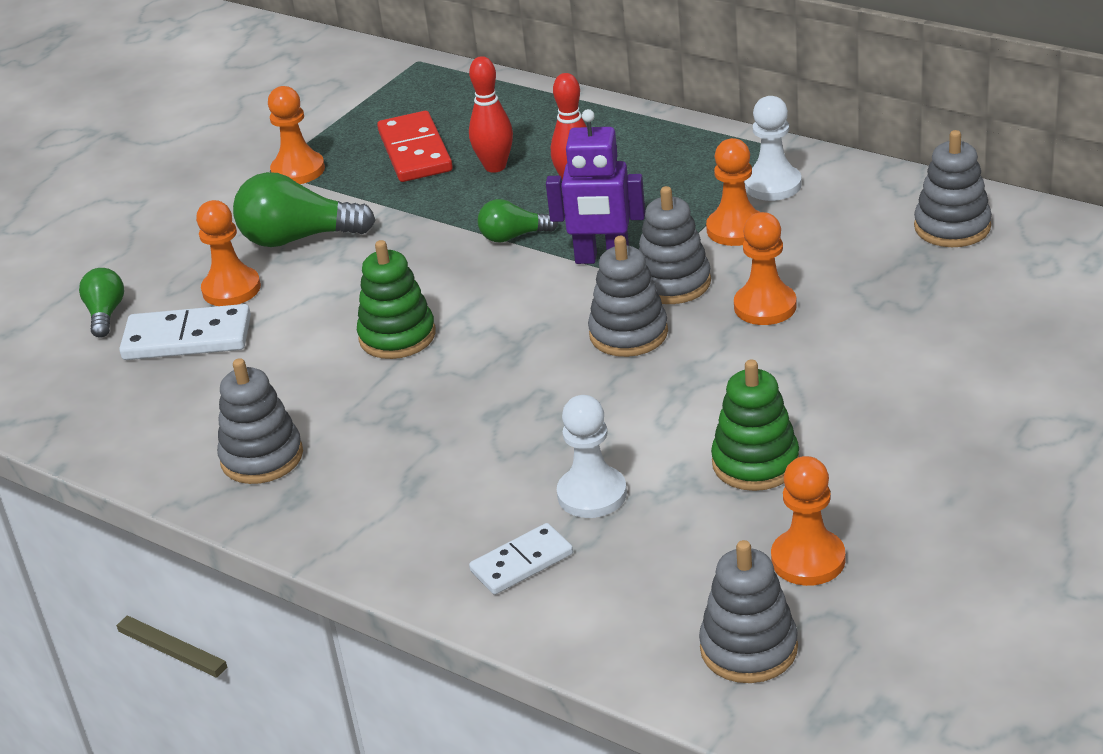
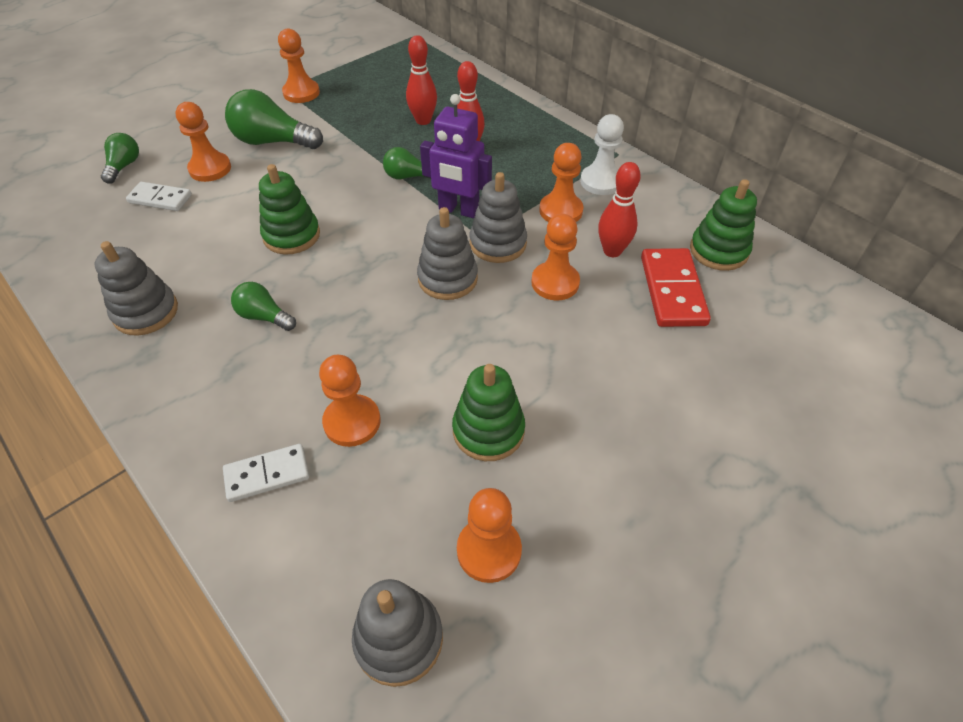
camera: 10 degrees right, 15 degrees up
white domino [119,304,251,360] -> white domino [126,182,192,211], size x0.65
red domino [377,111,453,182] -> red domino moved to [641,248,711,327]
white pawn [557,395,627,518] -> orange pawn [319,355,381,447]
grey stacking toy [914,130,992,247] -> green stacking toy [690,179,757,271]
none -> green light bulb [231,282,296,331]
none -> red bowling pin [598,162,641,257]

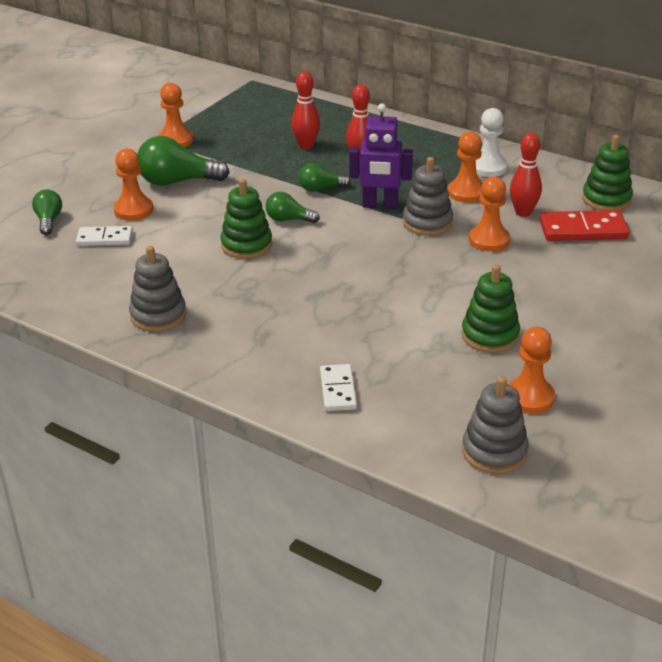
camera: 15 degrees left, 15 degrees down
white domino [223,444,309,502] -> white domino turned 60 degrees counterclockwise [320,364,357,411]
green light bulb [231,282,296,331] -> green light bulb moved to [265,192,320,223]
orange pawn [319,355,381,447] -> none
grey stacking toy [417,207,478,300] -> none
red domino [641,248,711,327] -> red domino turned 75 degrees counterclockwise [540,210,629,241]

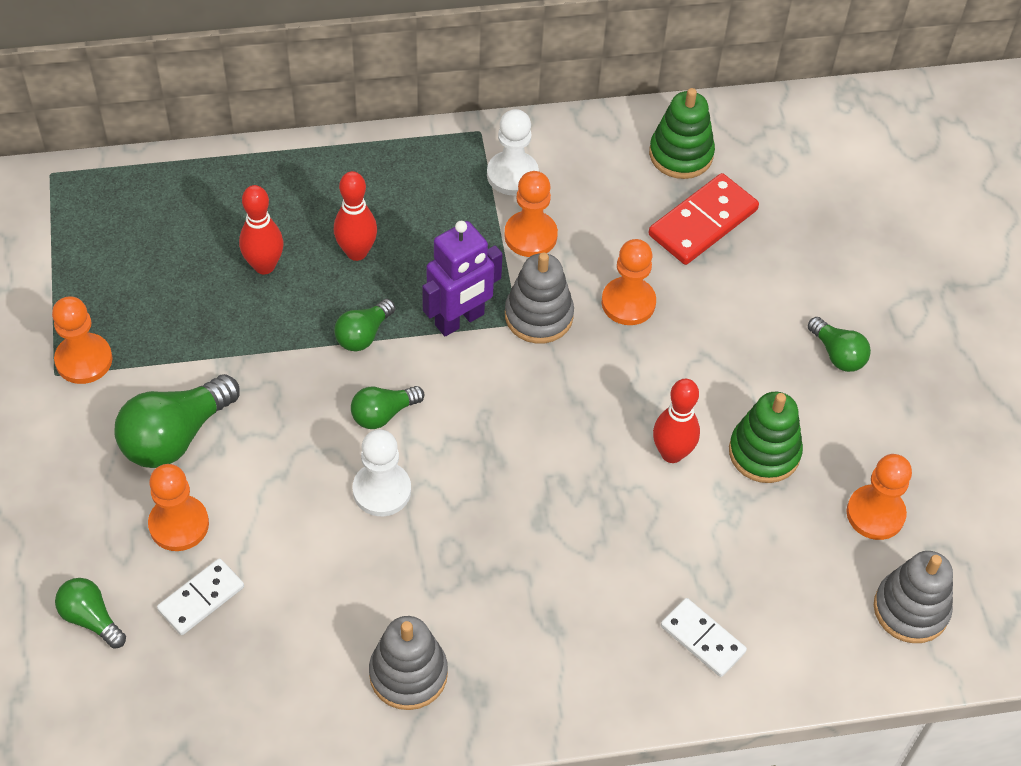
camera: 45 degrees left, 20 degrees up
green stacking toy [220,179,272,259] -> white pawn [352,429,411,516]
red bowling pin [510,133,542,217] -> red bowling pin moved to [653,379,700,463]
none -> green light bulb [808,317,871,372]

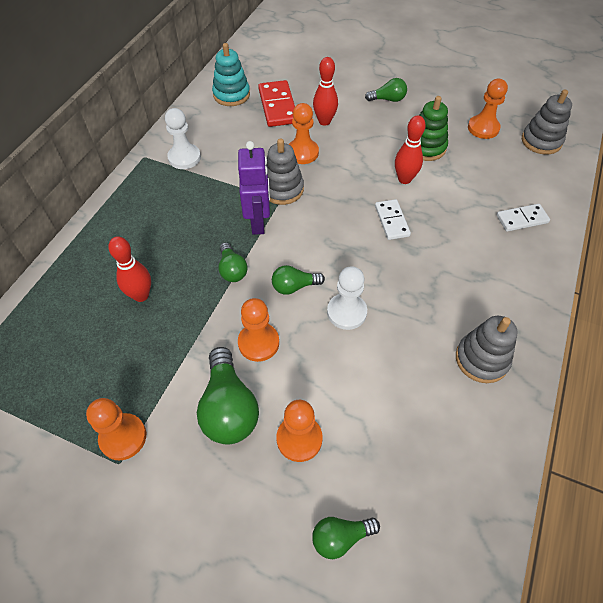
camera: 55 degrees left, 0 degrees up
white domino [157,558,244,635] -> white domino moved to [375,199,411,240]
red bowling pin [334,171,377,261] -> red bowling pin moved to [313,57,338,126]
green light bulb [351,386,424,429] -> green light bulb turned 75 degrees clockwise [272,265,325,295]
orange pawn [504,171,558,257] -> orange pawn moved to [238,298,279,362]
green stacking toy [649,88,715,179] -> turquoise stacking toy [212,43,250,106]

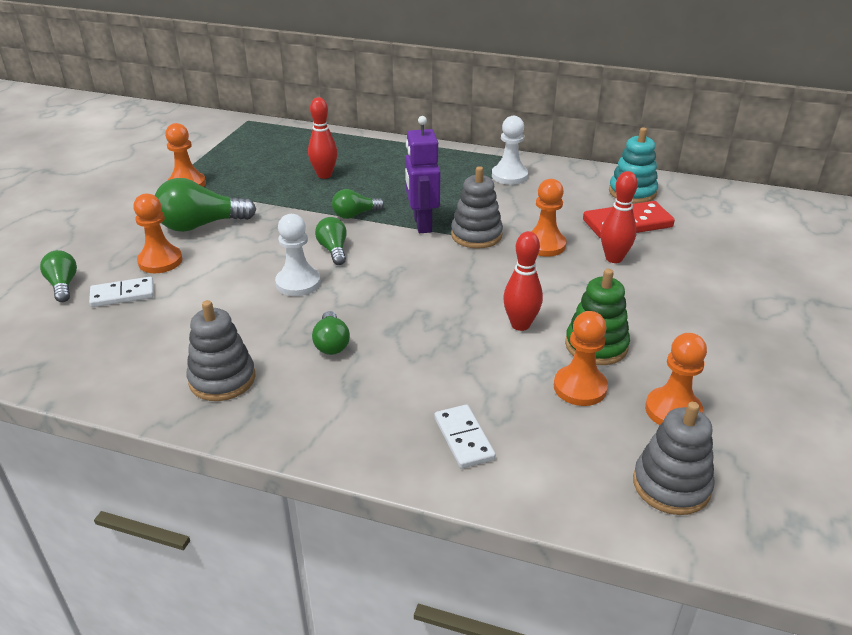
camera: 85 degrees right, 20 degrees down
purple robot [238,141,270,235] -> purple robot turned 90 degrees clockwise [405,116,440,233]
orange pawn [238,298,279,362] -> orange pawn moved to [554,311,608,406]
green light bulb [365,78,407,102] -> green light bulb moved to [312,311,350,355]
white domino [375,199,411,240] -> white domino moved to [89,277,154,307]

